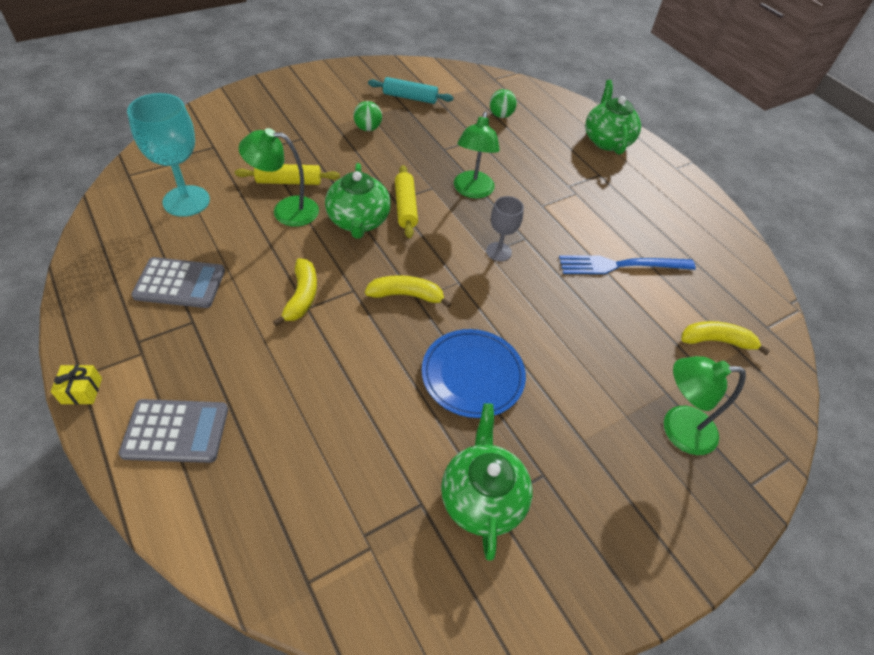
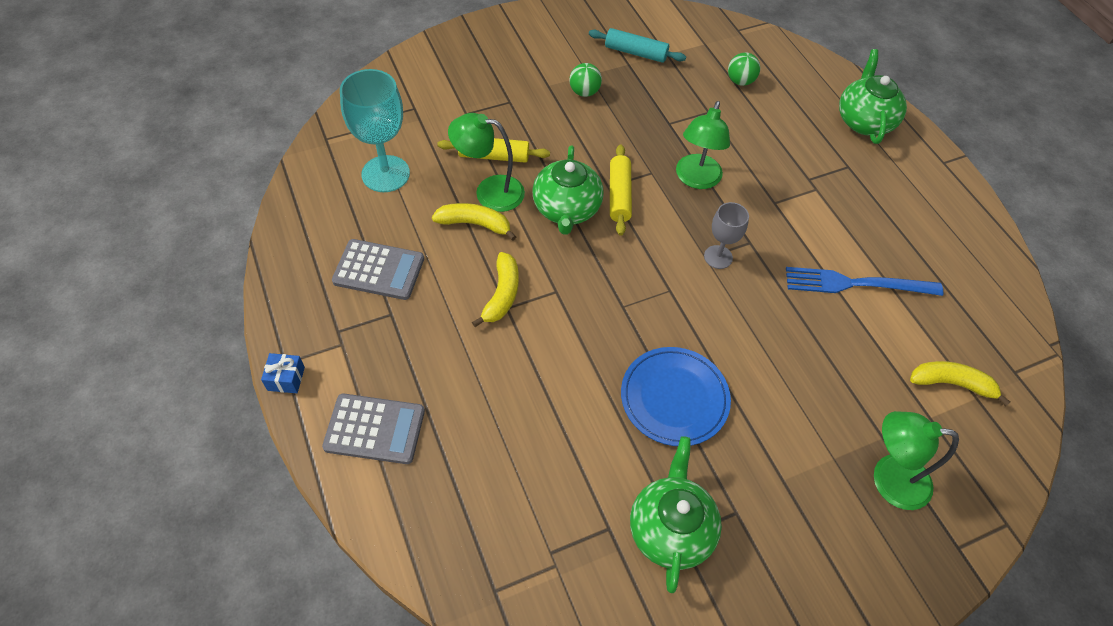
camera: 10 degrees right, 5 degrees up
yellow gift [51,365,102,405] -> blue gift [261,353,305,393]
yellow banana [365,275,451,308] -> yellow banana moved to [432,203,516,241]

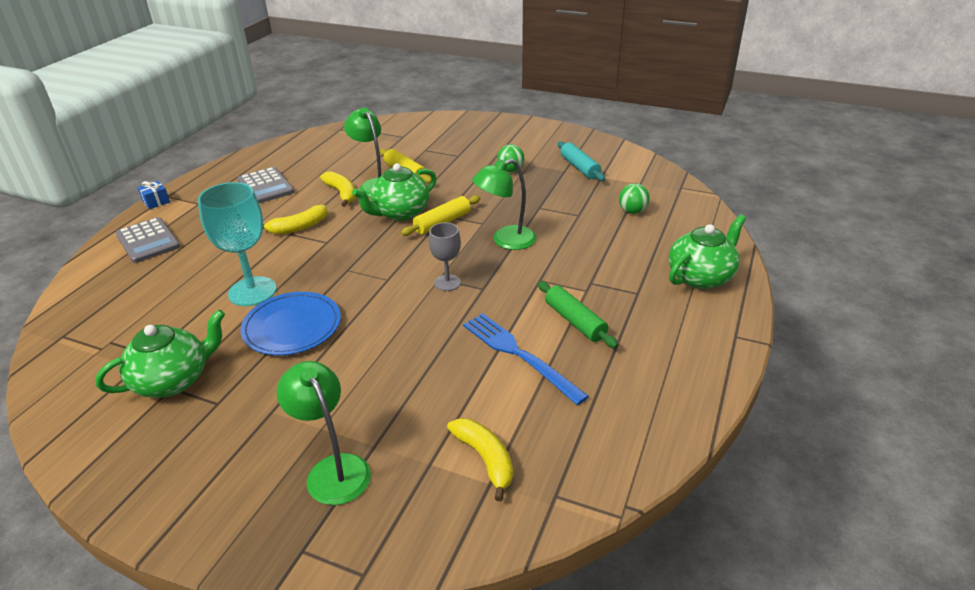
camera: 50 degrees right, 20 degrees down
turquoise goblet [340,69,410,192] -> turquoise goblet moved to [198,182,277,306]
none -> green rolling pin [538,281,618,348]

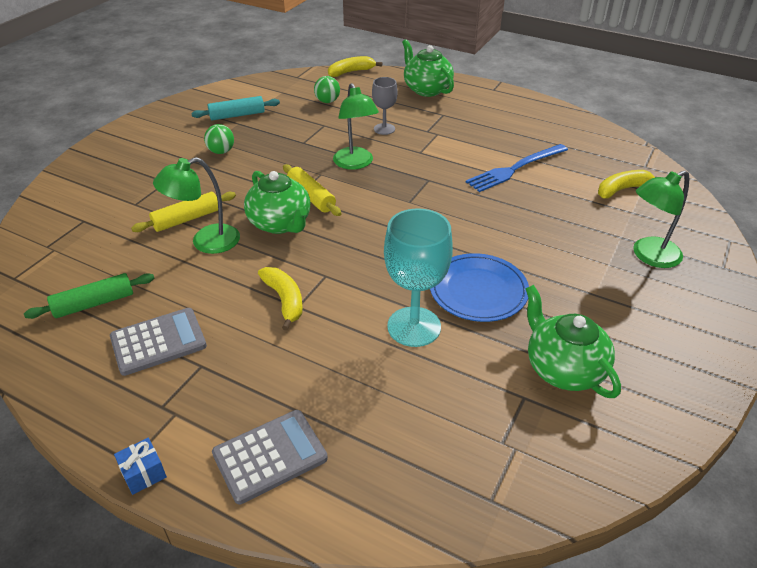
camera: 85 degrees left, 5 degrees up
yellow banana [320,171,356,207] -> yellow banana moved to [328,56,383,77]
grey goblet [429,223,461,291] -> grey goblet moved to [372,77,398,135]
green rolling pin [538,281,618,348] -> green rolling pin moved to [24,273,155,319]

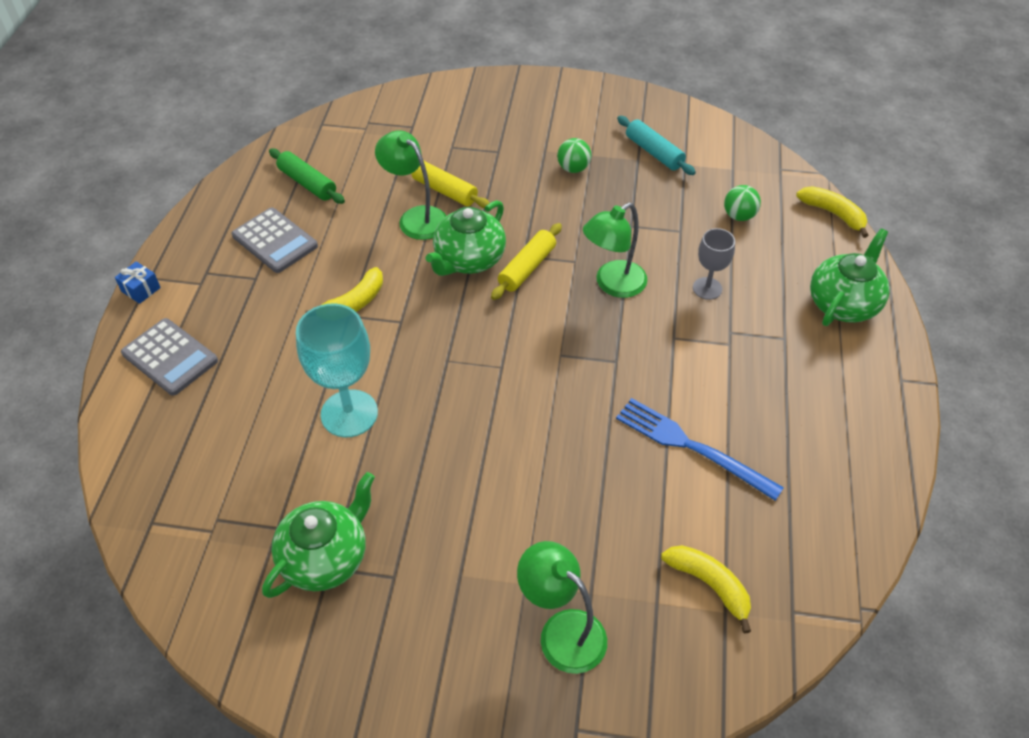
camera: 70 degrees right, 10 degrees up
blue plate [430,253,529,322] -> none

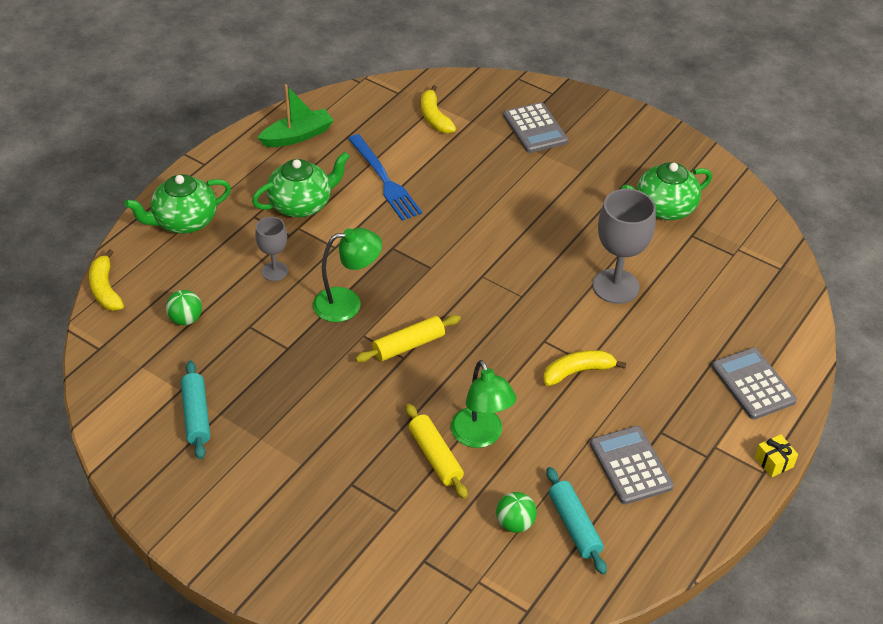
camera: 155 degrees left, 5 degrees down
blue gift [115,261,161,304] -> yellow gift [755,434,798,477]
green rolling pin [269,149,345,204] -> turquoise rolling pin [546,467,607,575]
turquoise goblet [296,303,378,437] -> grey goblet [593,189,656,304]
green teapot [426,200,506,276] -> green teapot moved to [252,152,350,218]
green lamp [517,541,607,674] -> grey calculator [503,102,568,153]
green ball [557,138,591,173] -> green ball moved to [496,492,537,533]
none -> green boat [258,84,334,147]

